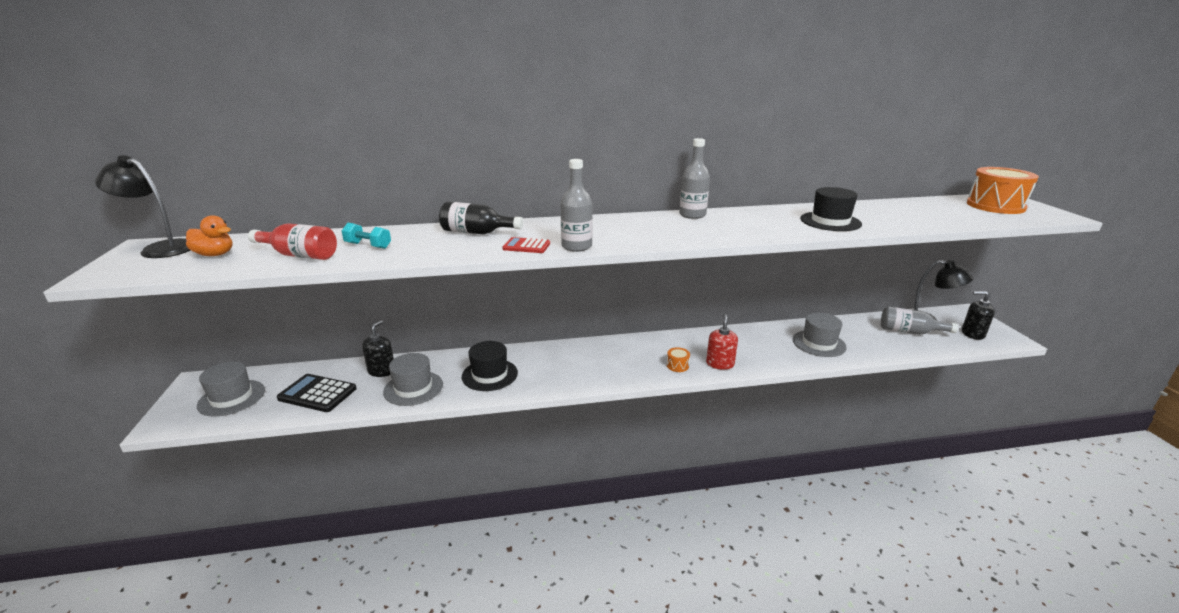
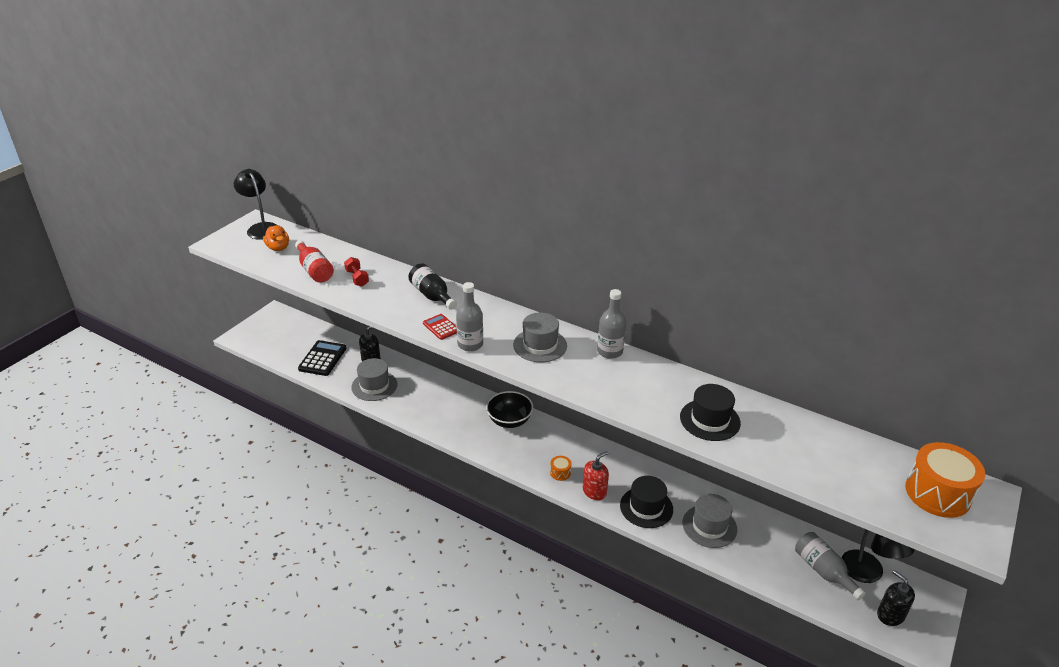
camera: 40 degrees right, 10 degrees up
grey hat [197,362,265,417] -> grey hat moved to [513,312,567,362]
black calculator [277,374,357,412] -> black calculator turned 45 degrees clockwise [298,340,346,376]
turquoise dumbbell [342,223,391,249] -> red dumbbell [344,257,369,287]
black hat [462,341,518,391] -> black hat moved to [620,476,673,528]
none -> black bowl [486,391,533,428]

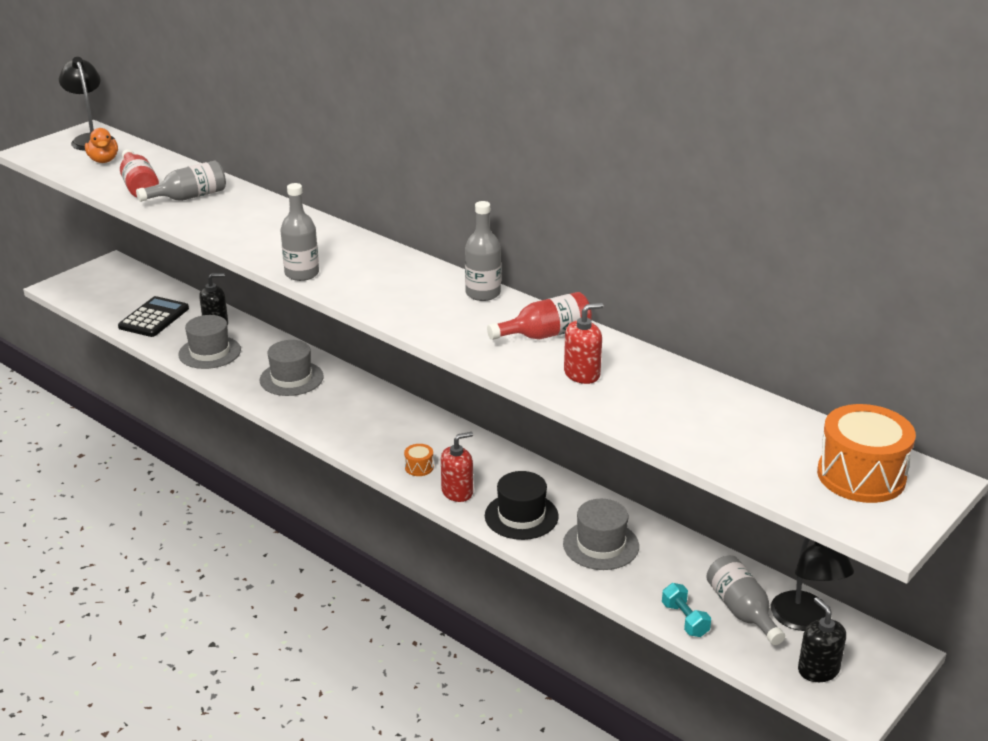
camera: 10 degrees right, 5 degrees down
red dumbbell [344,257,369,287] -> grey bottle [136,160,226,202]
black bottle [408,263,457,310] -> none
red calculator [423,314,457,340] -> none
black bowl [486,391,533,428] -> none
grey hat [513,312,567,362] -> grey hat moved to [259,340,324,396]
black hat [680,384,741,441] -> red soap dispenser [564,303,604,384]
none -> red bottle [487,292,592,340]
none -> turquoise dumbbell [662,583,711,637]

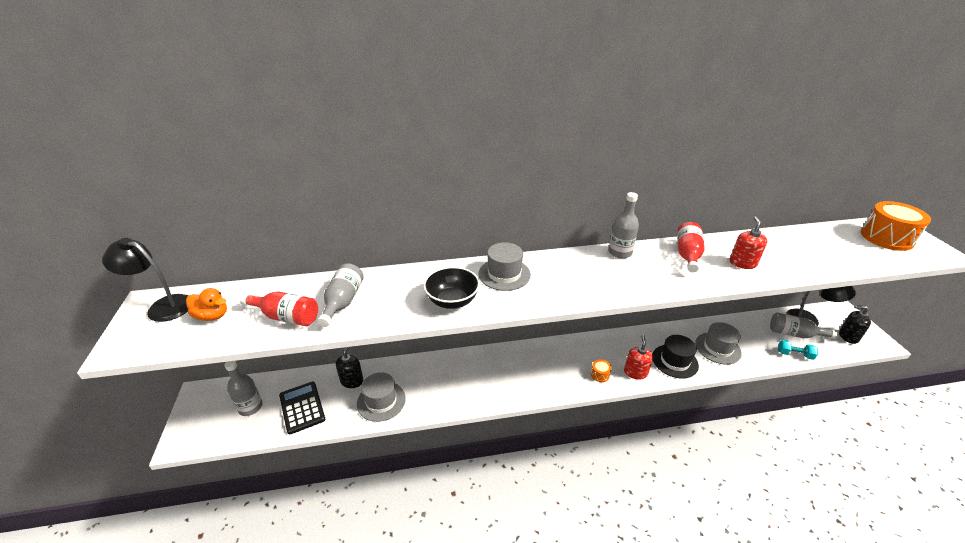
camera: 50 degrees left, 5 degrees up
grey hat [259,340,324,396] -> grey hat moved to [478,242,531,291]
grey bottle [281,183,319,281] -> grey bottle moved to [224,361,263,416]
none -> black bowl [423,267,480,309]

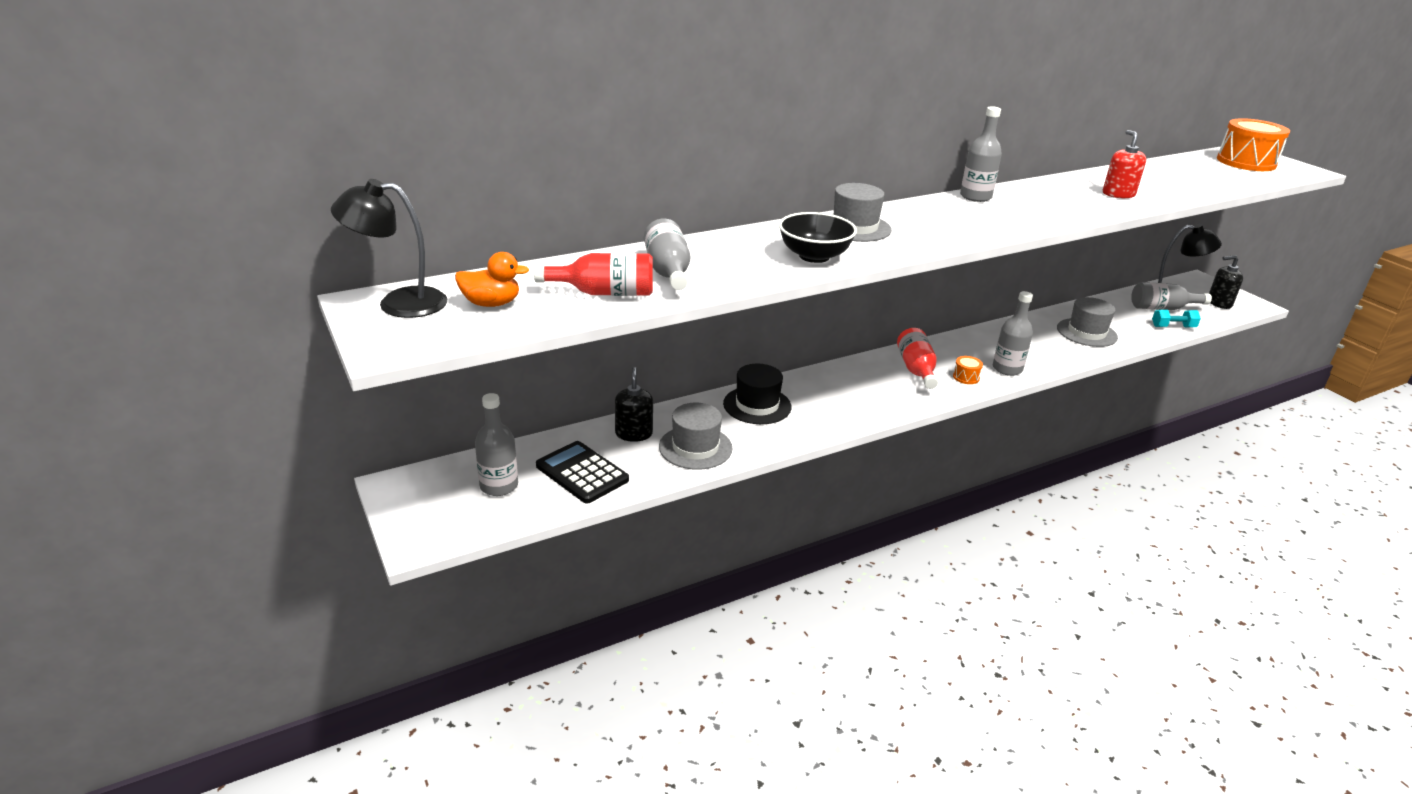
camera: 20 degrees left, 5 degrees down
red soap dispenser [624,335,653,380] -> grey bottle [993,291,1033,376]
black hat [653,335,699,378] -> black hat moved to [723,364,792,424]
red bottle [677,222,705,272] -> red bottle moved to [897,328,938,389]

